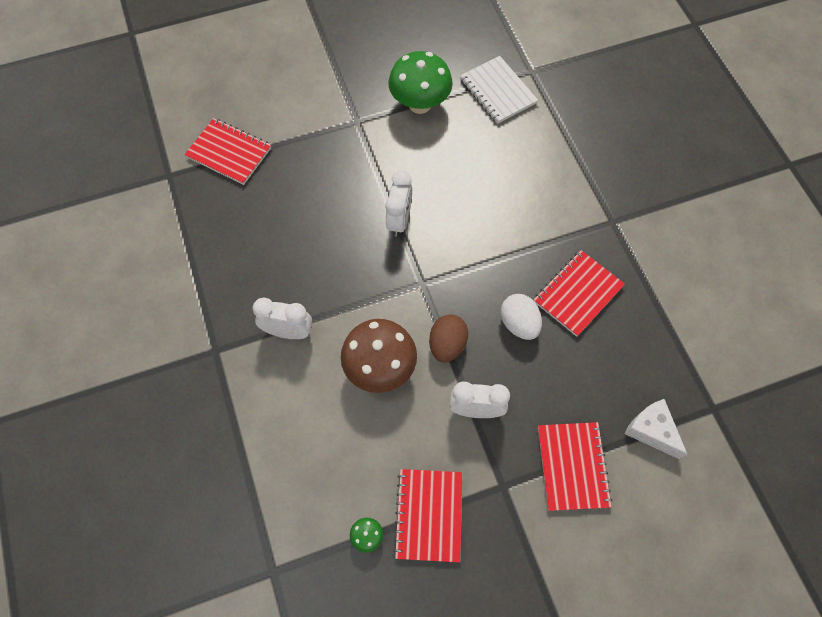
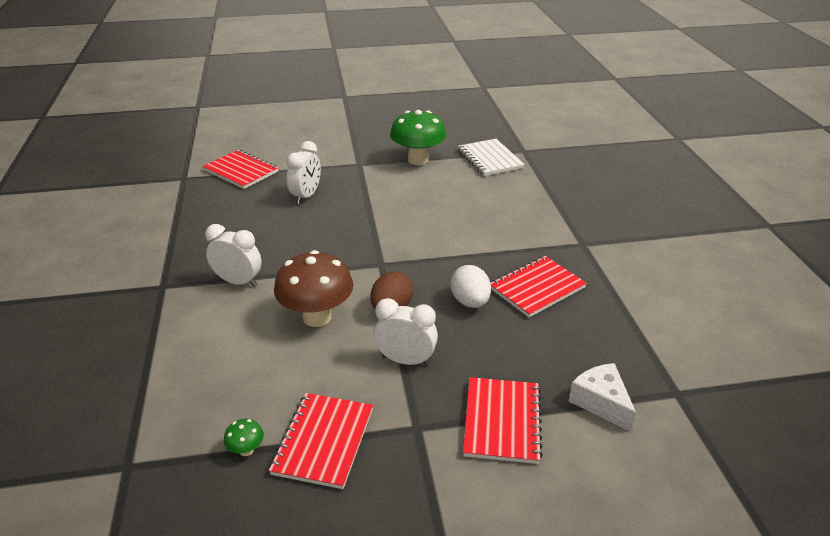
camera: 10 degrees right, 30 degrees down
white clock [385,170,412,237] -> white clock moved to [286,141,321,204]

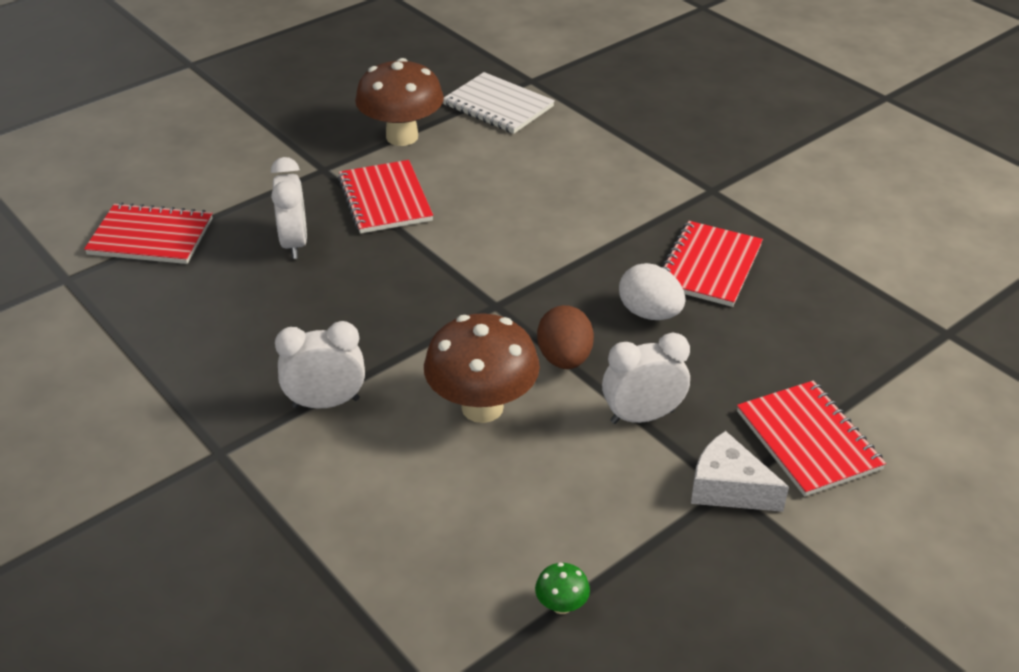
camera: 30 degrees left, 5 degrees up
red notebook [269,393,373,489] -> red notebook moved to [338,160,433,234]
green mushroom [390,110,447,165] -> brown mushroom [355,58,444,146]
white cheese [569,363,636,432] -> white cheese moved to [691,431,789,512]

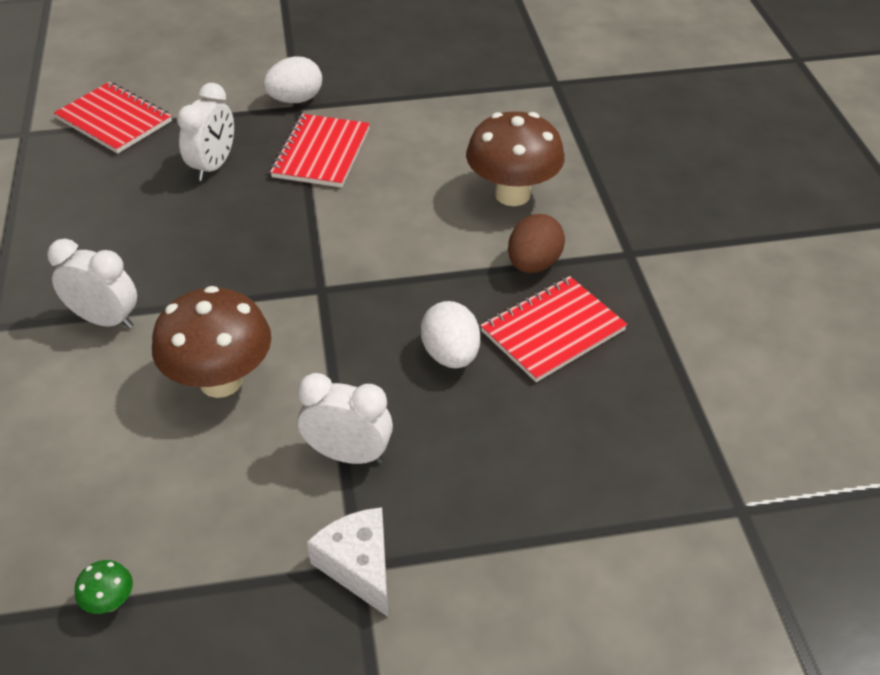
camera: 30 degrees right, 5 degrees up
brown mushroom [355,58,444,146] -> brown mushroom moved to [466,111,565,206]
white notebook [443,72,555,134] -> none
brown egg [537,305,594,369] -> brown egg moved to [508,214,565,273]
red notebook [737,380,886,496] -> none
none -> white egg [263,56,322,103]

